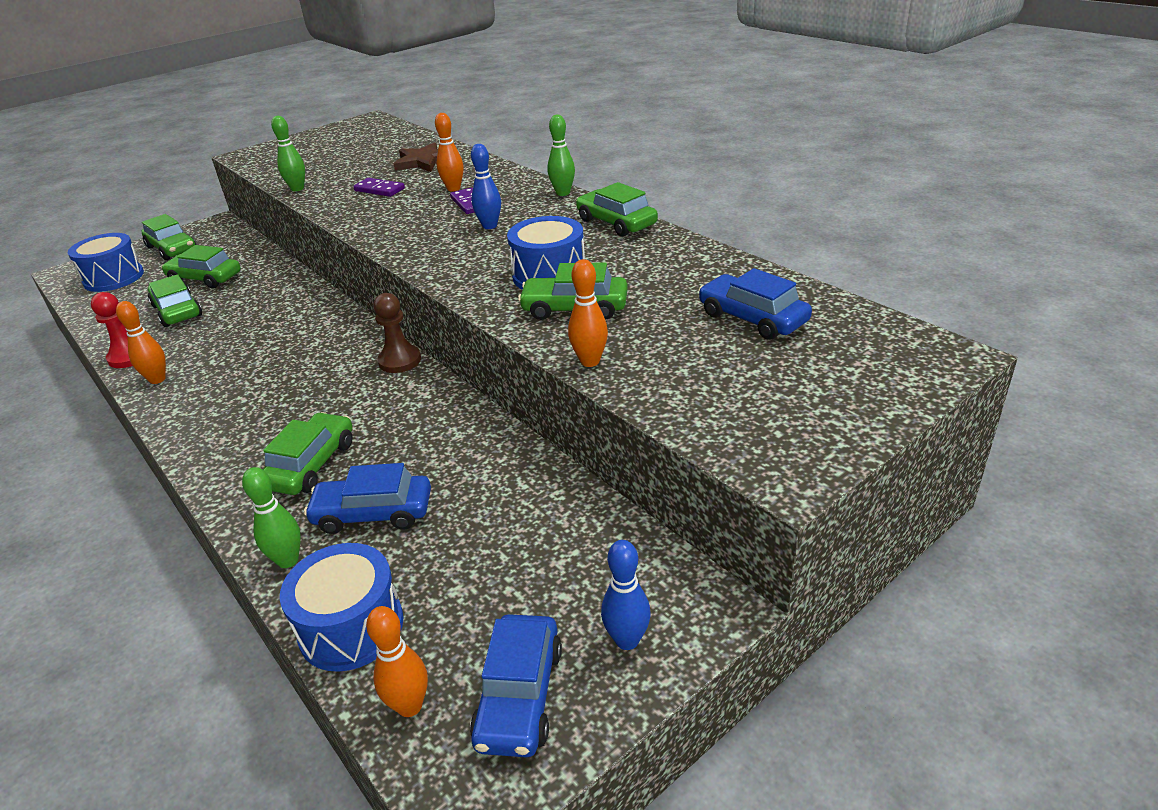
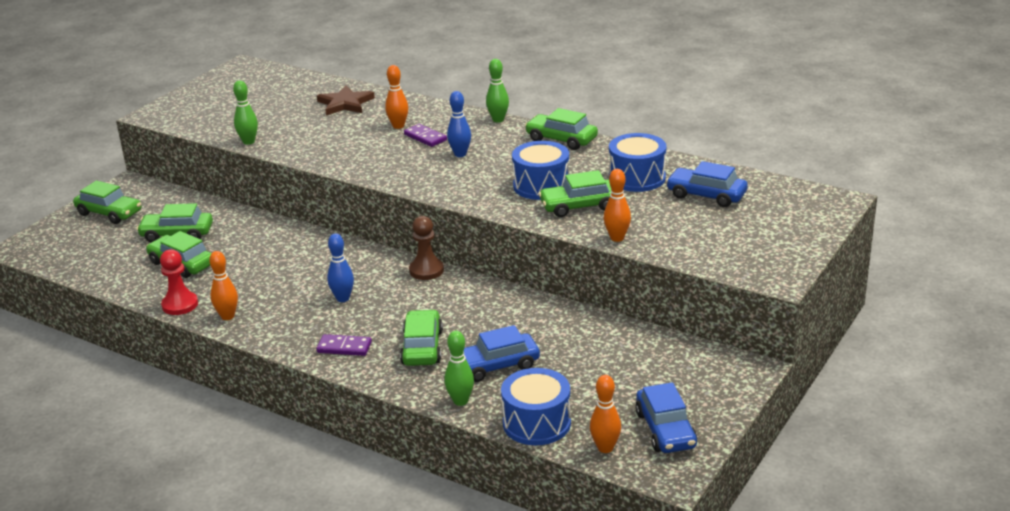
camera: 20 degrees left, 5 degrees down
blue drum [68,233,144,292] -> blue drum moved to [609,133,666,192]
purple domino [353,178,405,197] -> purple domino moved to [316,334,372,356]
blue bowling pin [601,540,651,650] -> blue bowling pin moved to [327,233,354,302]

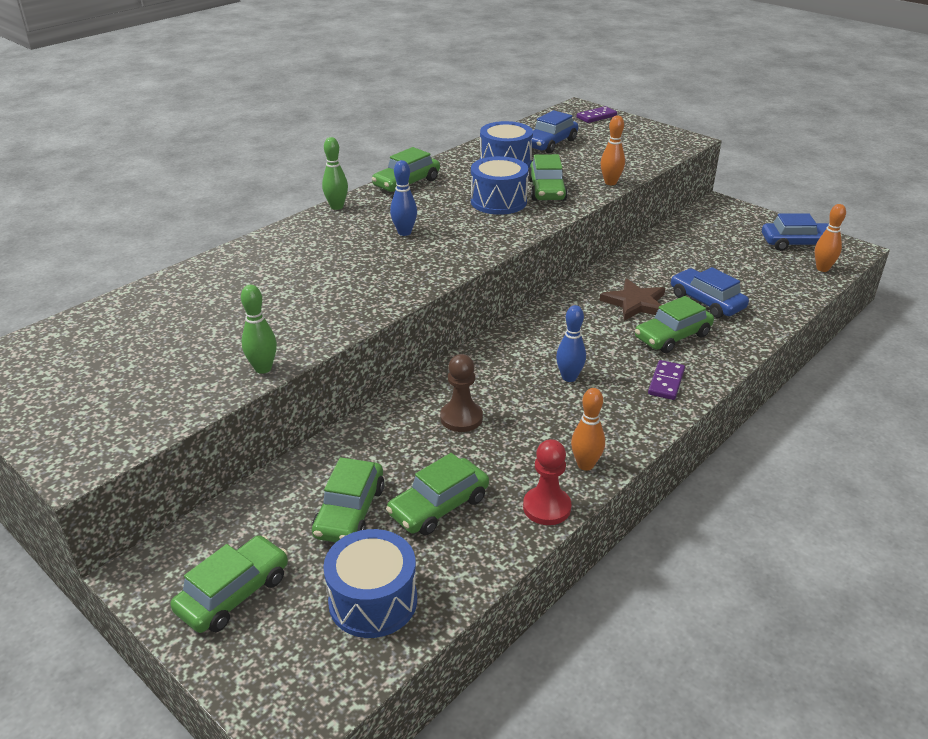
camera: 80 degrees left, 5 degrees up
brown star [317,85,375,115] -> brown star moved to [600,278,665,321]
orange bowling pin [385,65,408,129] -> none
green car [400,309,443,366] -> green car turned 45 degrees counterclockwise [635,296,714,353]
purple domino [404,124,447,147] -> purple domino moved to [577,106,617,123]
brown pawn [409,216,444,280] -> brown pawn moved to [440,354,483,432]
green bowling pin [444,331,474,406] -> none
blue car [464,325,540,382] -> blue car turned 150 degrees clockwise [671,267,749,318]
blue drum [501,368,571,445] -> blue drum moved to [323,529,417,638]

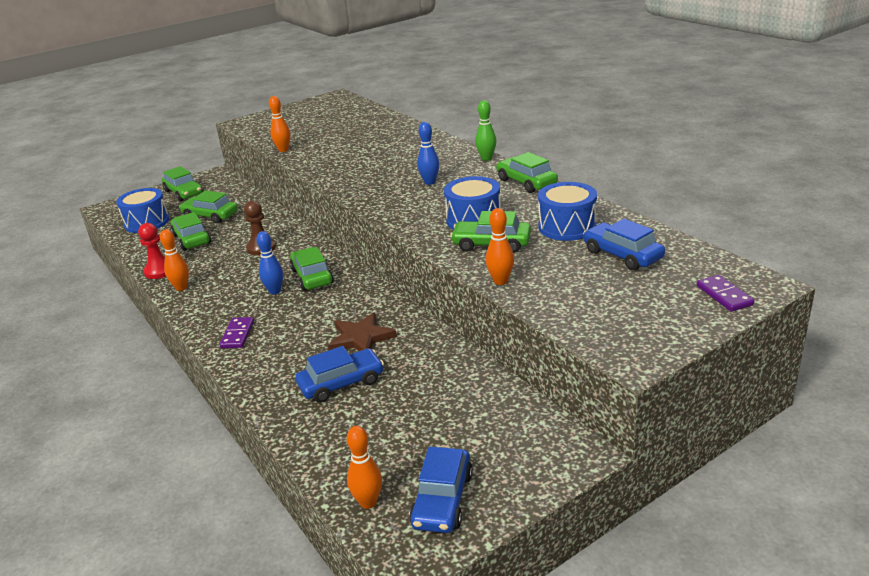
camera: 105 degrees right, 5 degrees down
green bowling pin [241,285,277,374] -> orange bowling pin [269,96,290,152]
green car [635,296,714,353] -> green car moved to [290,247,334,291]
purple domino [648,360,685,400] -> purple domino turned 60 degrees clockwise [219,317,254,348]

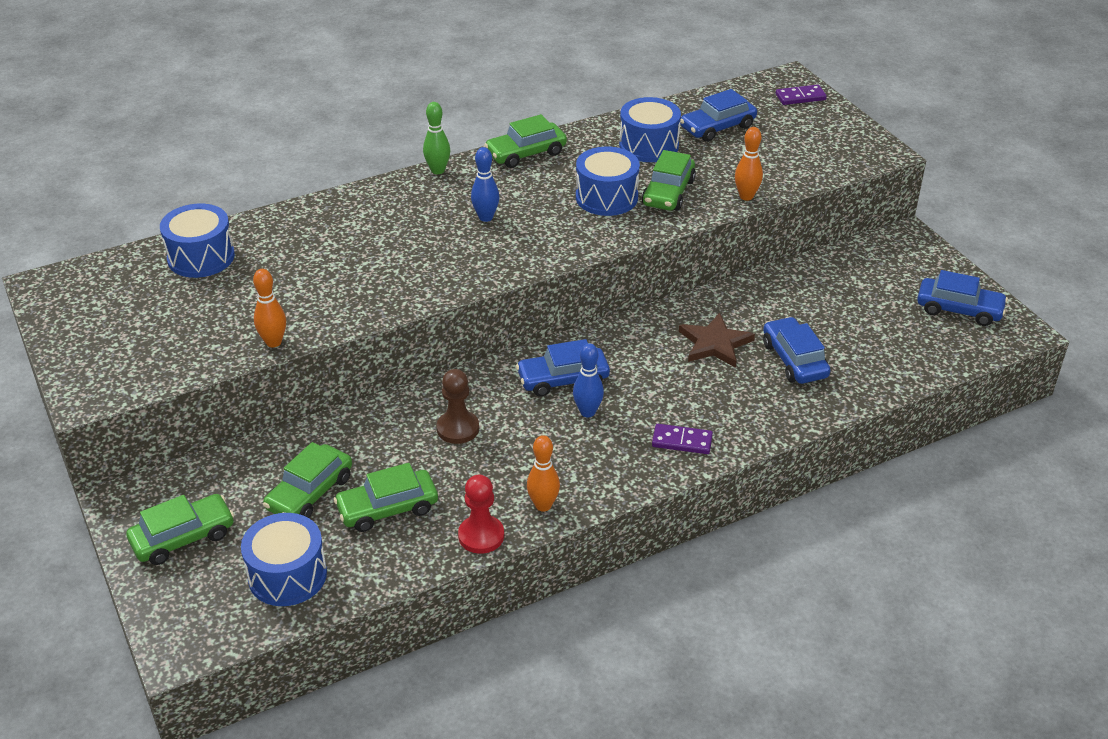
camera: 85 degrees left, 10 degrees up
green car [290,247,334,291] -> blue car [516,339,610,397]
orange bowling pin [347,426,382,509] -> none
none -> blue drum [160,204,235,278]

